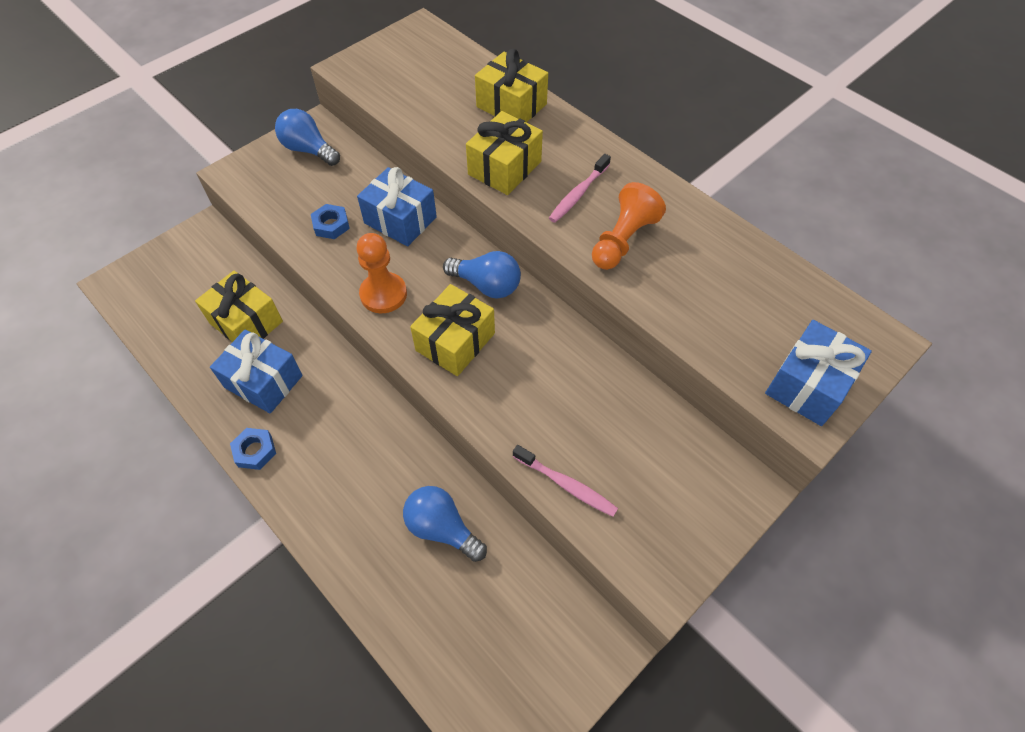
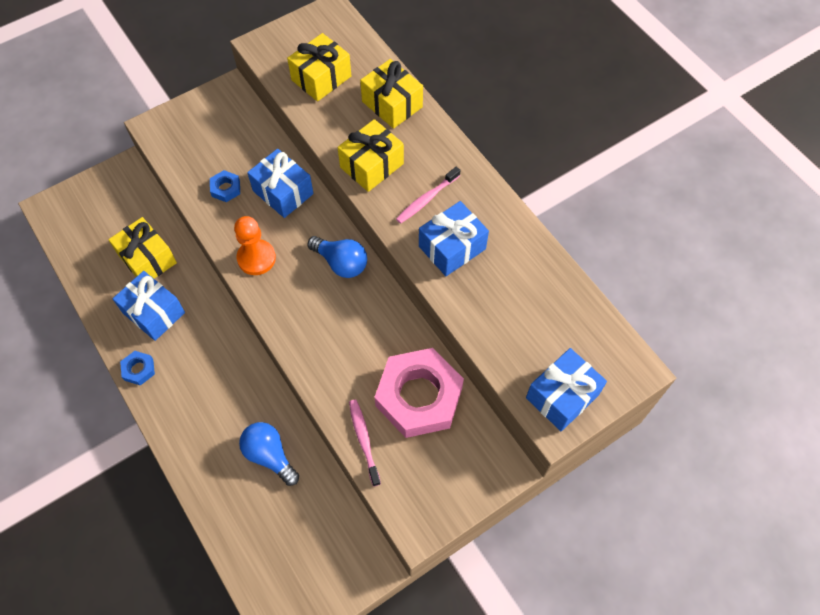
camera: 10 degrees right, 5 degrees up
blue light bulb [275,109,340,166] -> none
yellow gift [410,284,495,376] -> yellow gift moved to [287,33,351,101]
pink toothbrush [513,445,618,517] -> pink toothbrush turned 150 degrees counterclockwise [349,400,381,486]
orange pawn [592,182,666,270] -> blue gift [419,201,489,276]
none -> pink nut [374,348,464,438]

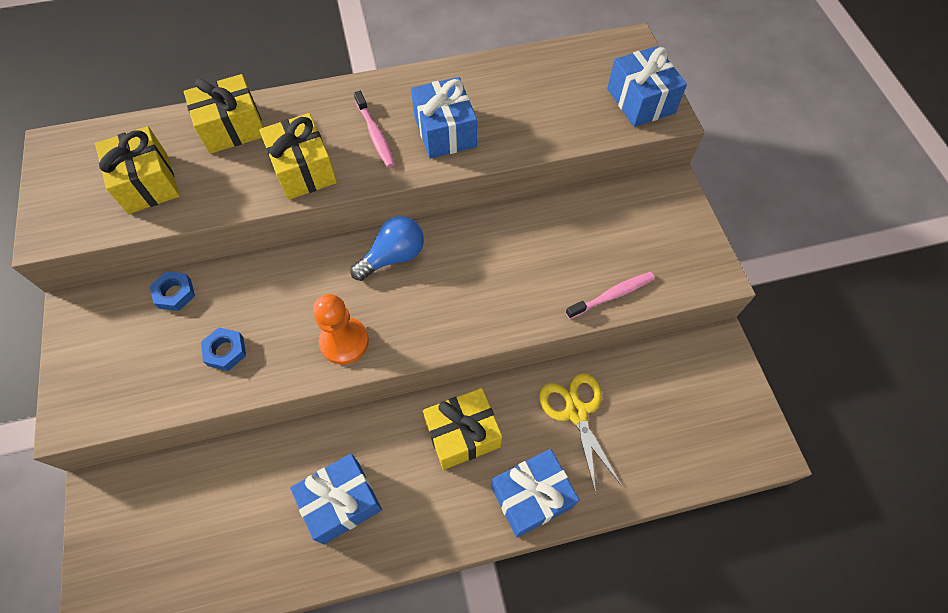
camera: 70 degrees left, 0 degrees up
yellow gift [108,217,177,279] -> yellow gift moved to [423,388,502,470]
blue nut [120,351,155,386] -> blue nut moved to [150,271,195,311]
blue light bulb [239,422,299,486] -> yellow scissors [539,373,622,493]
blue gift [247,149,314,218] -> blue gift moved to [491,449,579,537]
pink toothbrush [349,400,381,486] -> pink toothbrush turned 150 degrees clockwise [566,272,655,319]
pink nut [374,348,464,438] -> none

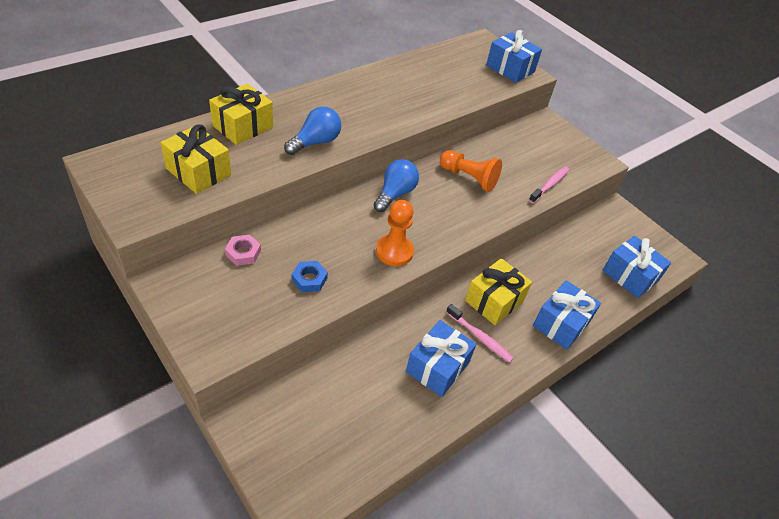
camera: 30 degrees left, 15 degrees down
blue nut [150,271,195,311] -> pink nut [225,235,261,266]
yellow gift [259,113,337,200] -> blue light bulb [284,107,341,155]
pink toothbrush [354,91,395,167] -> pink toothbrush moved to [446,304,514,363]
blue gift [411,77,477,159] -> blue gift moved to [602,236,671,298]
yellow scissors [539,373,622,493] -> none
none -> orange pawn [440,150,502,192]

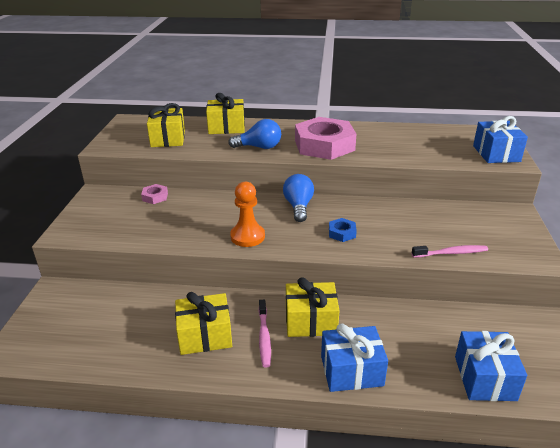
camera: 50 degrees right, 15 degrees down
blue nut [292,261,328,292] -> blue nut moved to [329,218,357,242]
blue light bulb [374,159,419,212] -> blue light bulb turned 75 degrees counterclockwise [283,174,314,222]
blue gift [406,320,476,397] -> yellow gift [175,292,232,355]
orange pawn [440,150,502,192] -> none
none -> pink nut [295,117,356,160]

